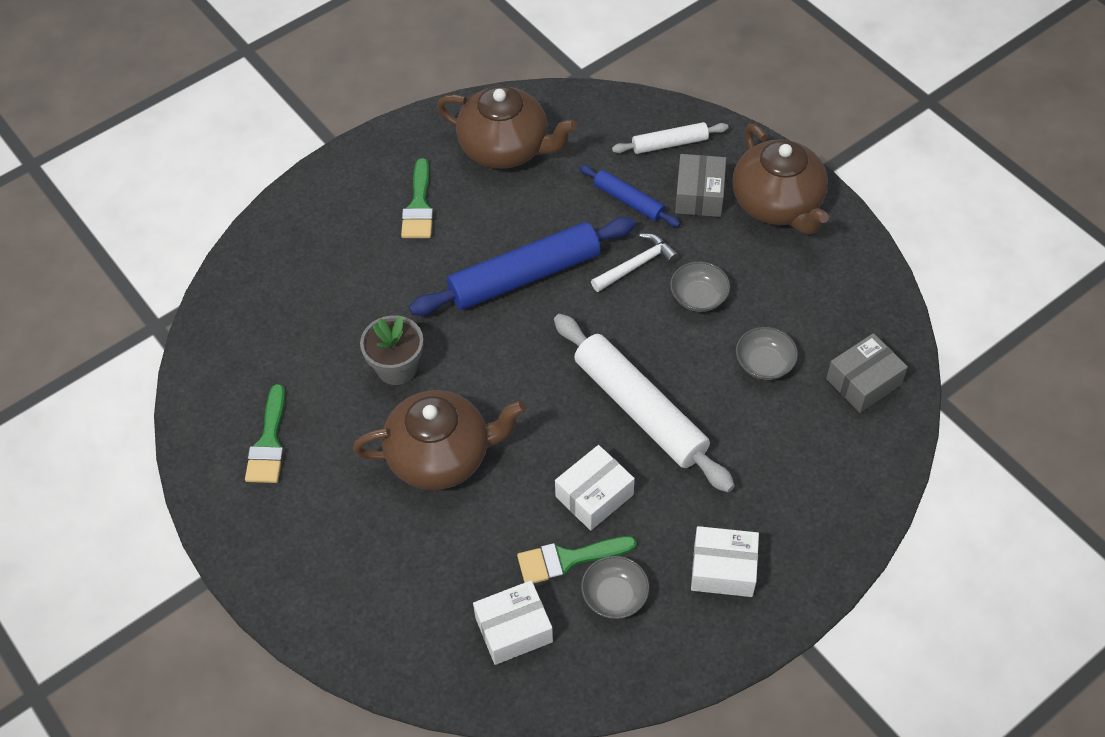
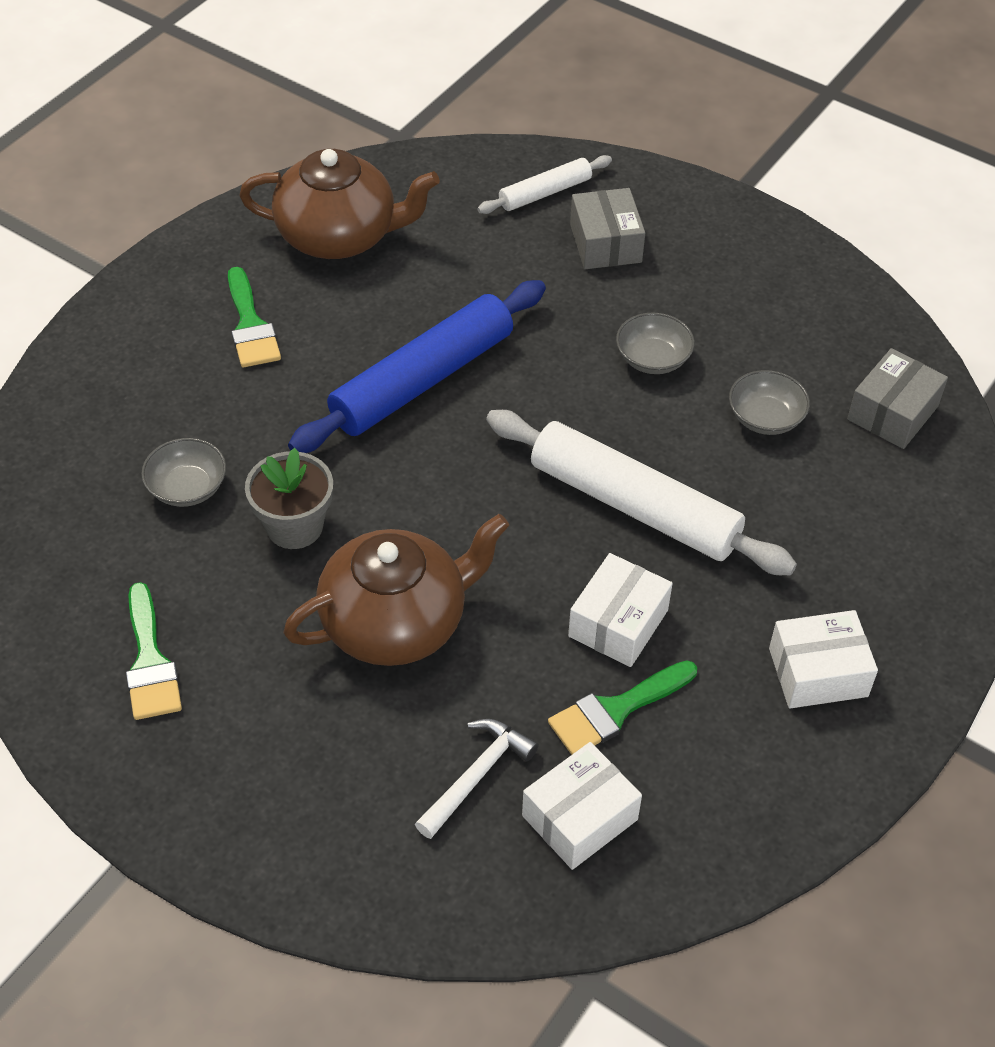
camera: 20 degrees left, 5 degrees down
blue rolling pin [579,165,681,227] -> none
grey bowl [581,556,649,619] -> grey bowl moved to [141,438,226,507]
white hammer [591,233,679,292] -> white hammer moved to [415,719,539,839]
brown teapot [732,124,829,235] -> none

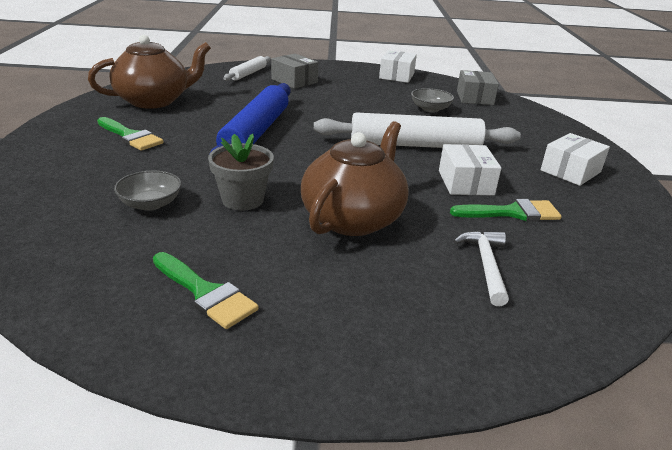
camera: 35 degrees left, 20 degrees down
white box [522,742,642,870] -> white box moved to [379,50,417,83]
green brush [548,660,697,755] -> green brush turned 120 degrees counterclockwise [450,199,562,221]
grey bowl [616,312,695,374] -> none

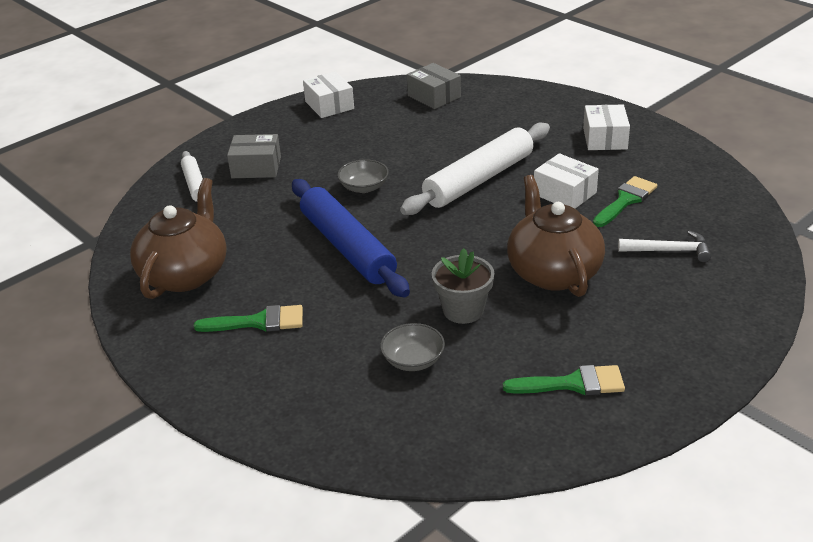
camera: 40 degrees left, 5 degrees up
grey bowl [411,88,454,112] -> grey bowl moved to [337,159,389,193]
white hammer [454,231,509,306] -> white hammer turned 135 degrees clockwise [618,231,711,262]

